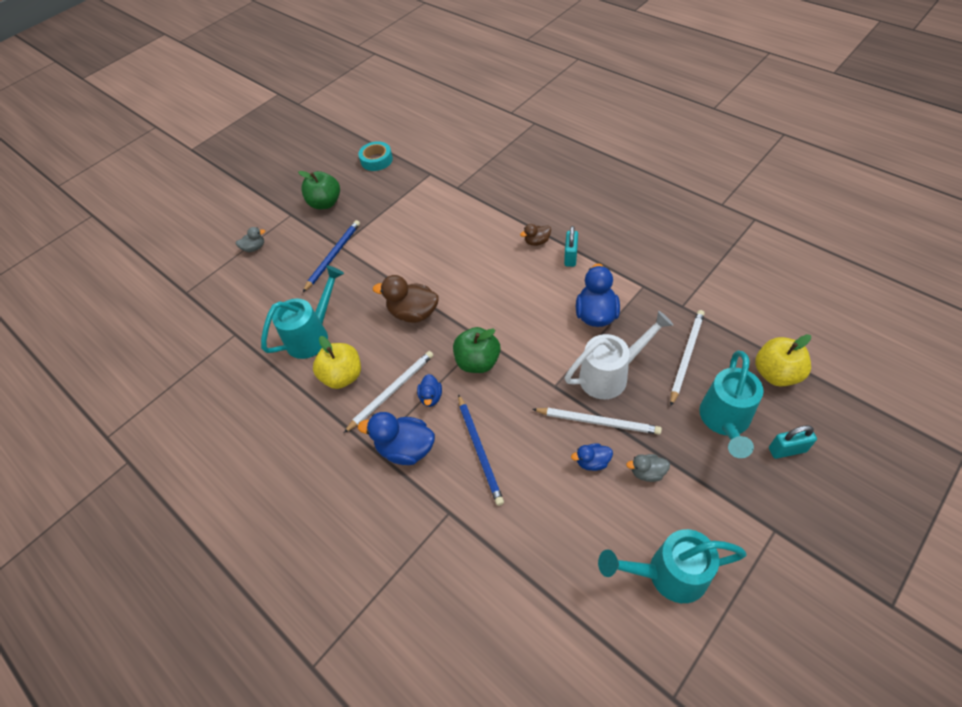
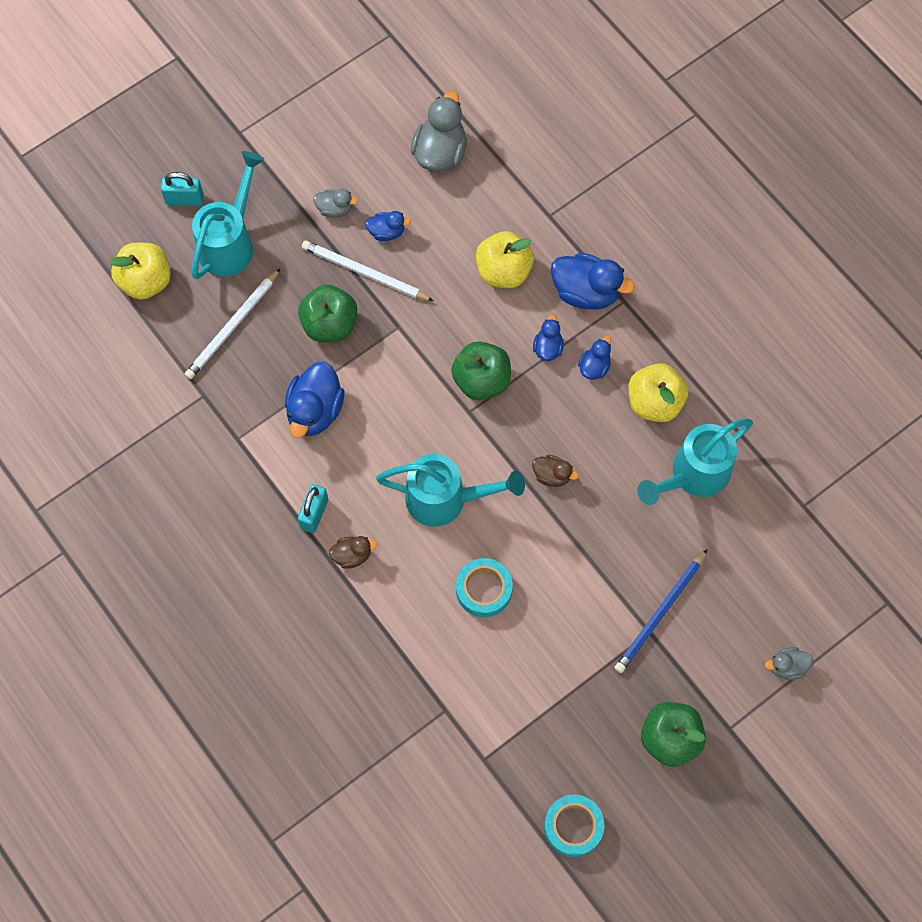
camera: 175 degrees left, 15 degrees up
white pencil [344,351,433,433] -> blue duck [578,336,611,380]
brown duck [373,275,439,323] -> brown duck [532,455,579,487], size x0.54
blue pencil [458,394,504,506] -> yellow apple [476,231,534,288]
white watering can [565,311,673,399] -> green apple [298,285,357,342]
turquoise watering can [598,529,747,603] -> turquoise watering can moved to [376,454,525,526]
none -> grey duck [411,91,467,172]
none -> turquoise tape [456,558,513,617]

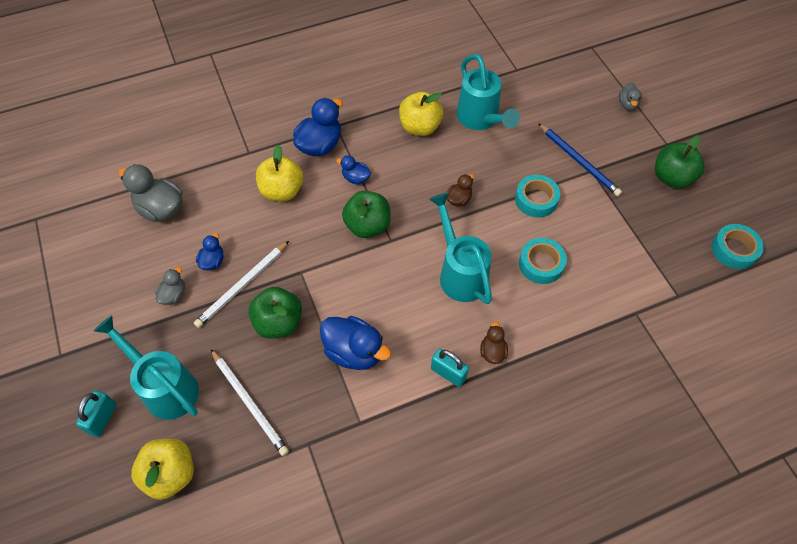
camera: 75 degrees left, 10 degrees down
turquoise watering can [376,454,525,526] -> turquoise watering can turned 45 degrees counterclockwise [429,193,492,304]
blue duck [578,336,611,380] -> none
none -> turquoise tape [515,175,560,218]

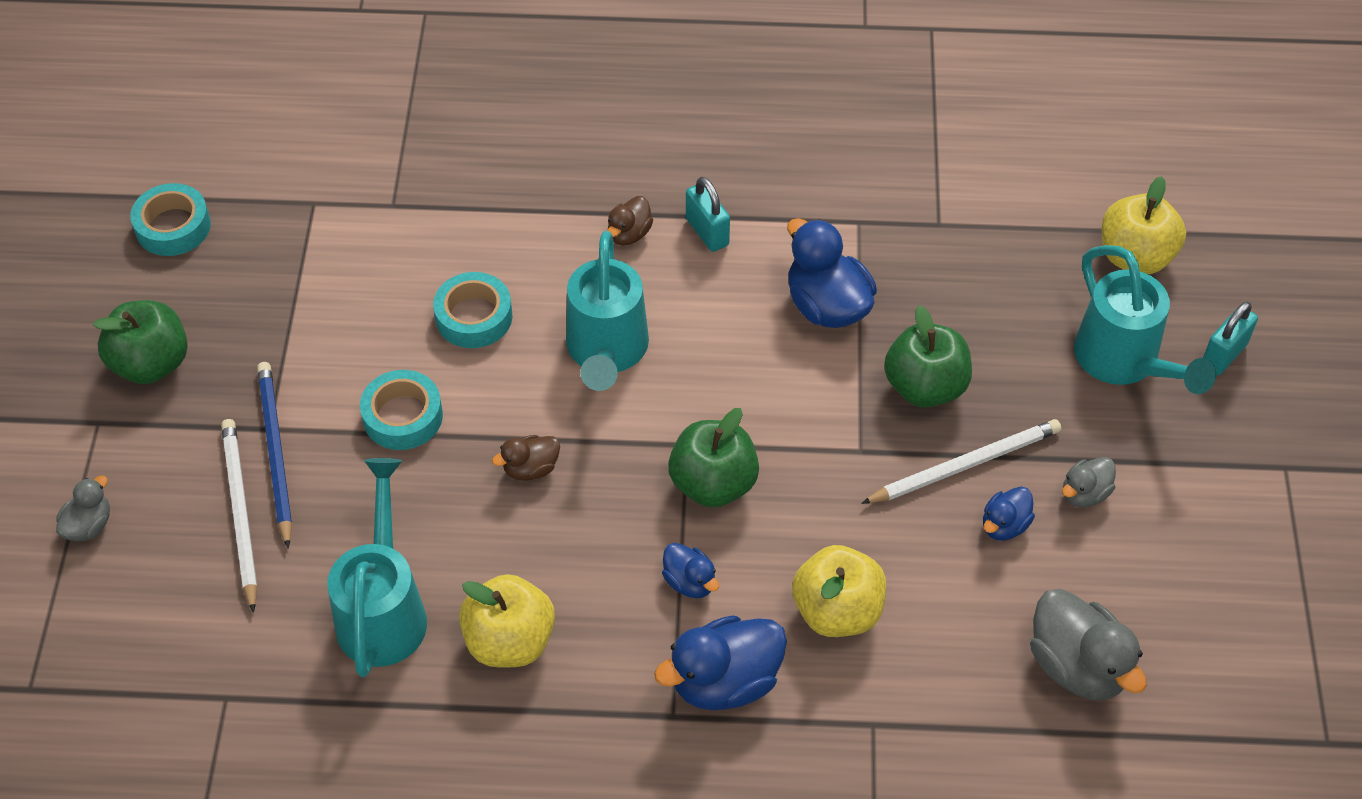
camera: 155 degrees left, 5 degrees down
white pencil [211,349,289,456] -> white pencil moved to [221,419,257,613]

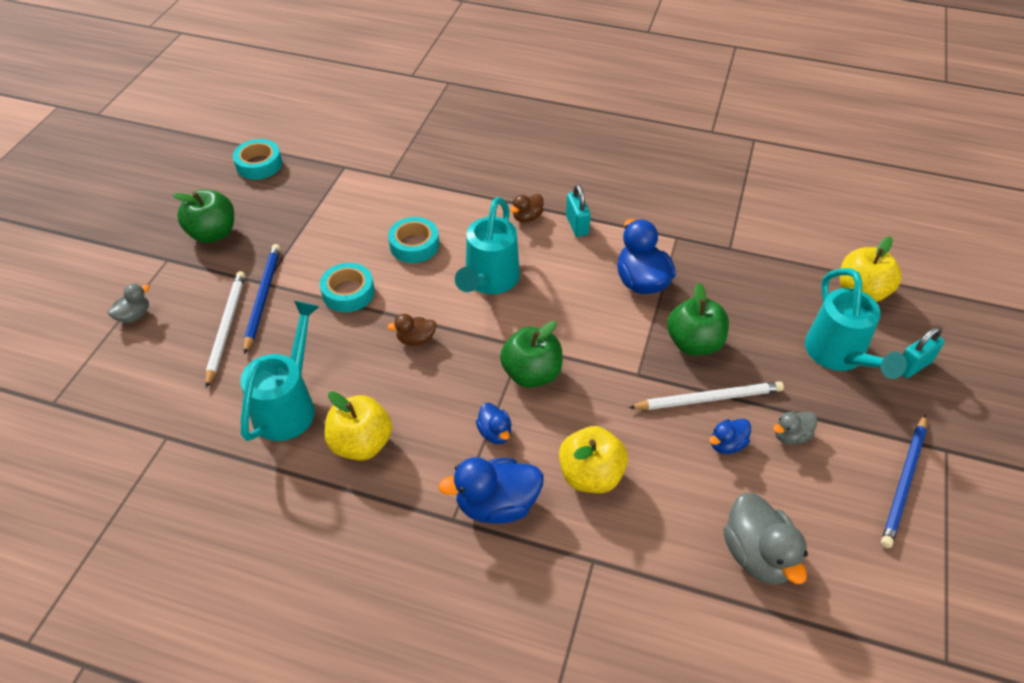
camera: 15 degrees right, 5 degrees down
none -> blue pencil [881,414,927,548]

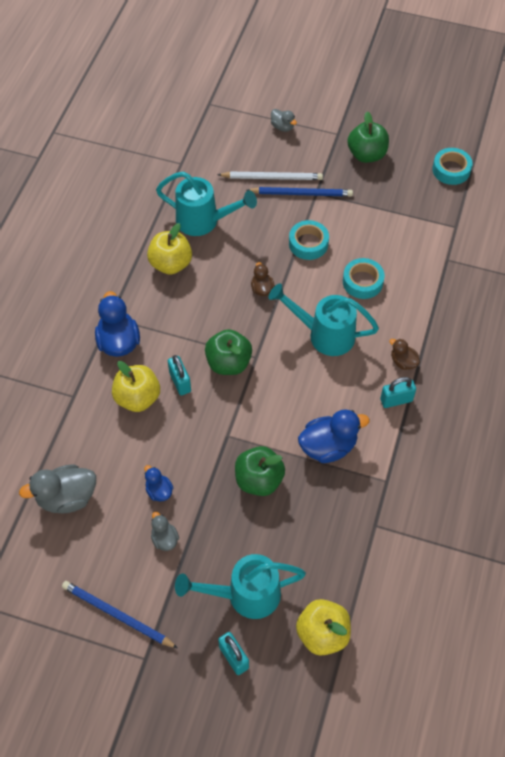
camera: 90 degrees right, 10 degrees up
blue duck [476,403,512,444] -> none
white pencil [628,381,784,410] -> none
none -> turquoise padlock [168,355,191,395]

